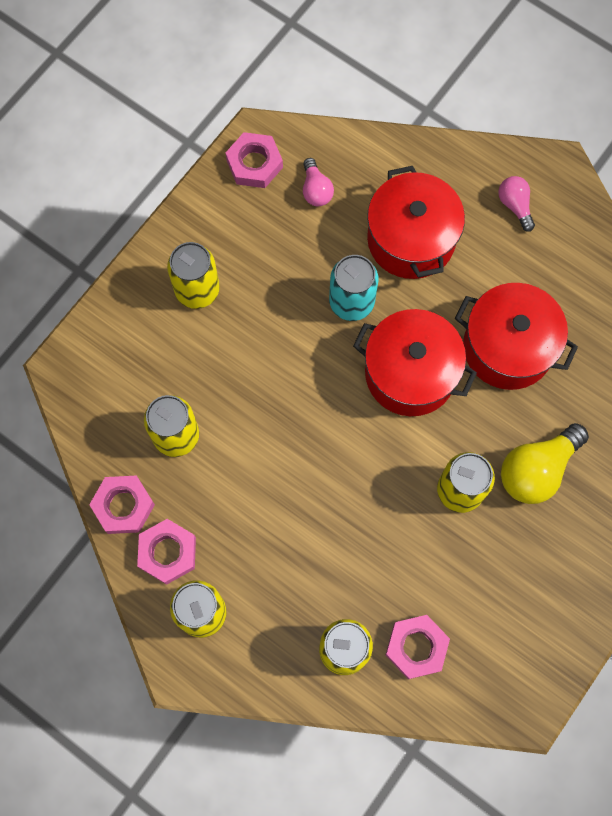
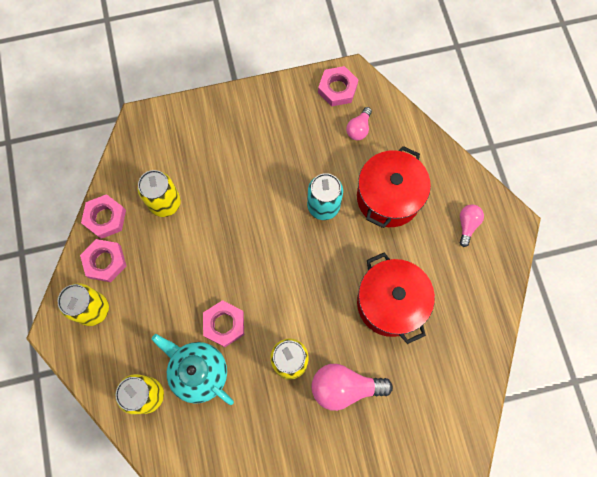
camera: 40 degrees right, 0 degrees up
yellow can [167,242,220,309] -> none
red pot [353,309,477,416] -> none
pink nut [386,615,450,679] -> pink nut moved to [203,300,244,347]
yellow light bulb [501,423,589,504] -> pink light bulb [312,364,393,411]
none -> turquoise teapot [151,334,234,405]

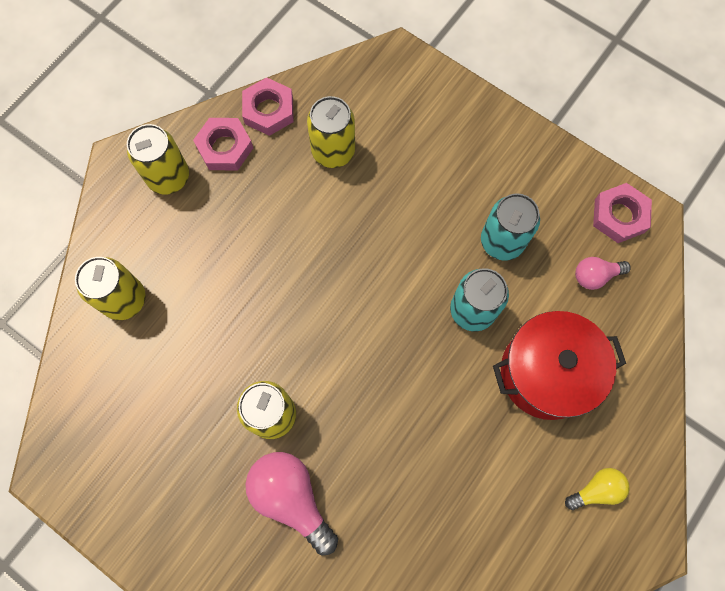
camera: 50 degrees right, 0 degrees up
turquoise teapot [151,334,234,405] -> none
pink nut [203,300,244,347] -> none
red pot [357,252,435,344] -> none
pink light bulb [460,205,484,247] -> yellow light bulb [565,468,630,510]
none -> turquoise can [481,193,540,261]

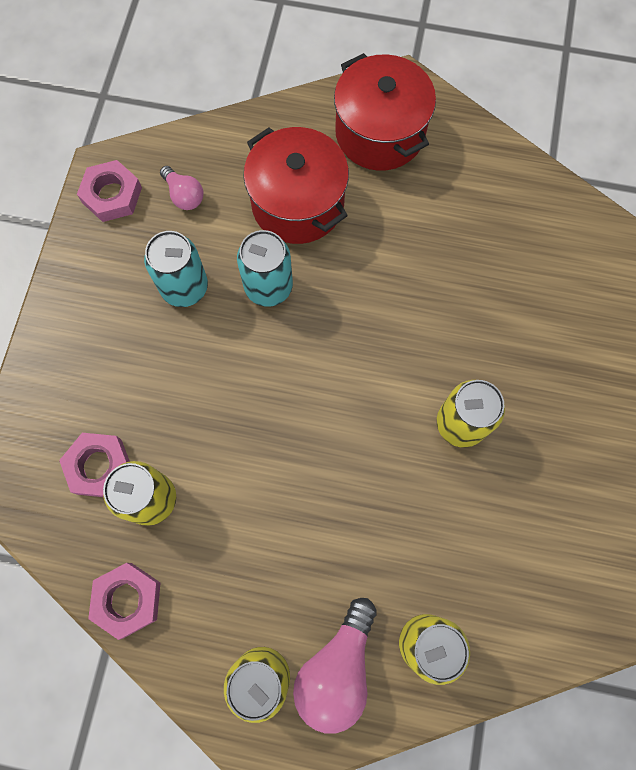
camera: 115 degrees left, 0 degrees up
pink nut [193,118,253,170] -> pink nut moved to [59,433,130,497]
pink light bulb [245,452,338,556] -> pink light bulb moved to [293,598,376,734]
yellow light bulb [565,468,630,510] -> red pot [334,53,436,171]

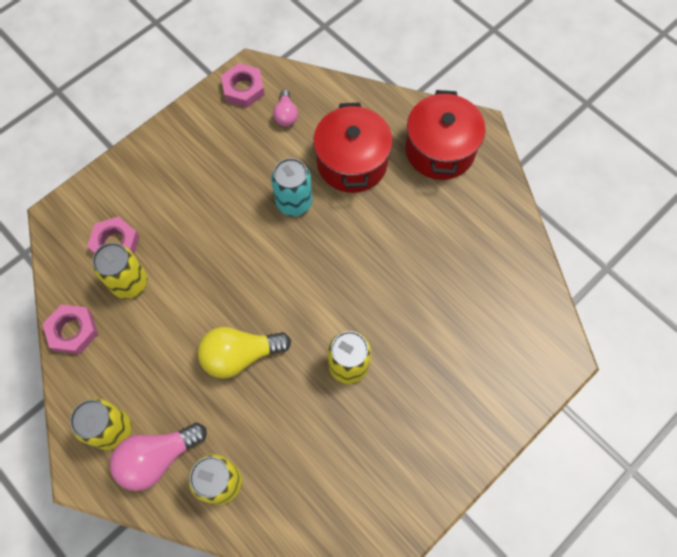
camera: 35 degrees right, 5 degrees down
turquoise can [144,231,208,307] -> none
none -> yellow light bulb [198,327,291,379]

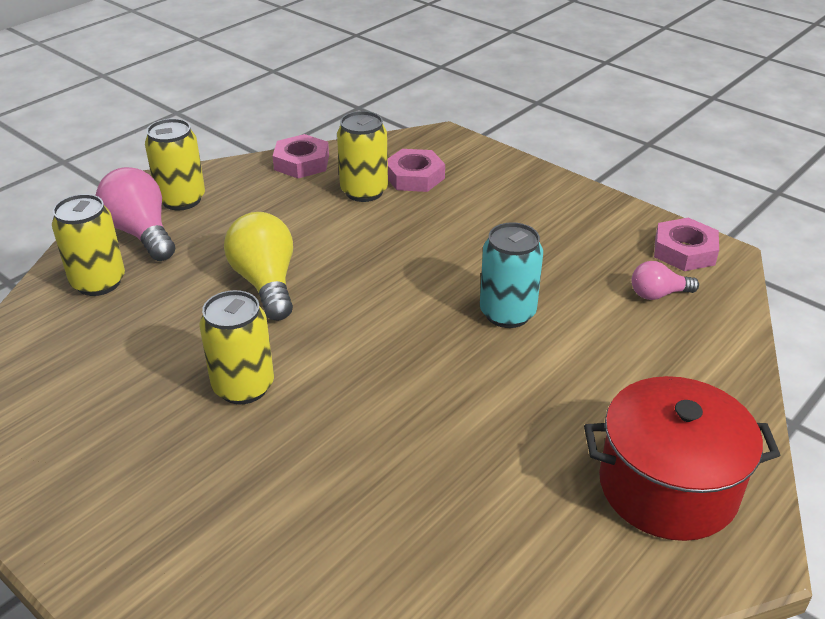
camera: 85 degrees right, 30 degrees down
red pot [313,102,392,193] -> none

